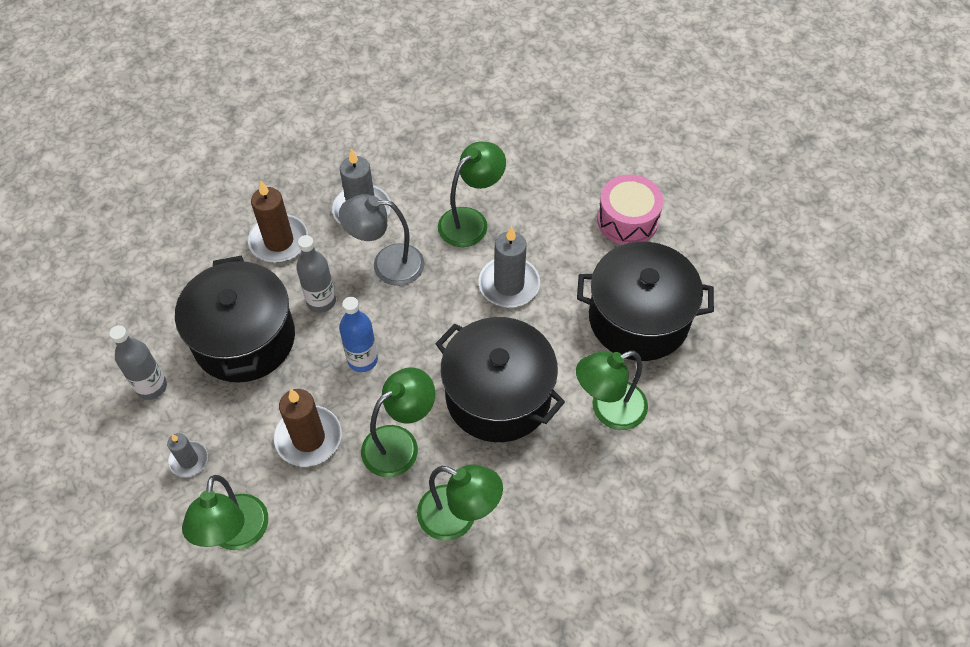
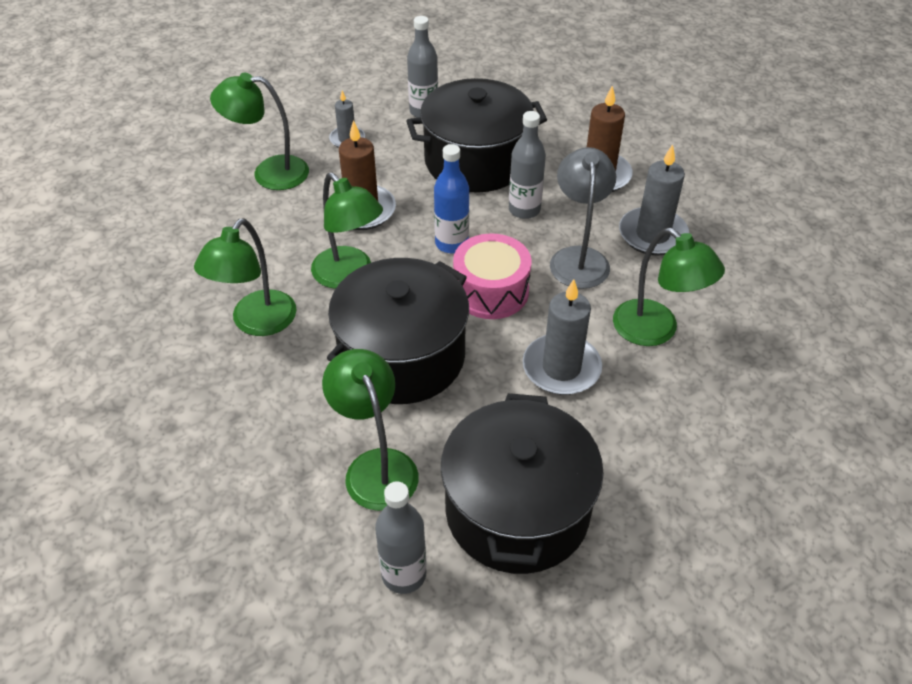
camera: 90 degrees right, 10 degrees down
pink drum [597,175,663,245] -> pink drum moved to [453,233,532,319]
none -> grey bottle [375,481,426,594]

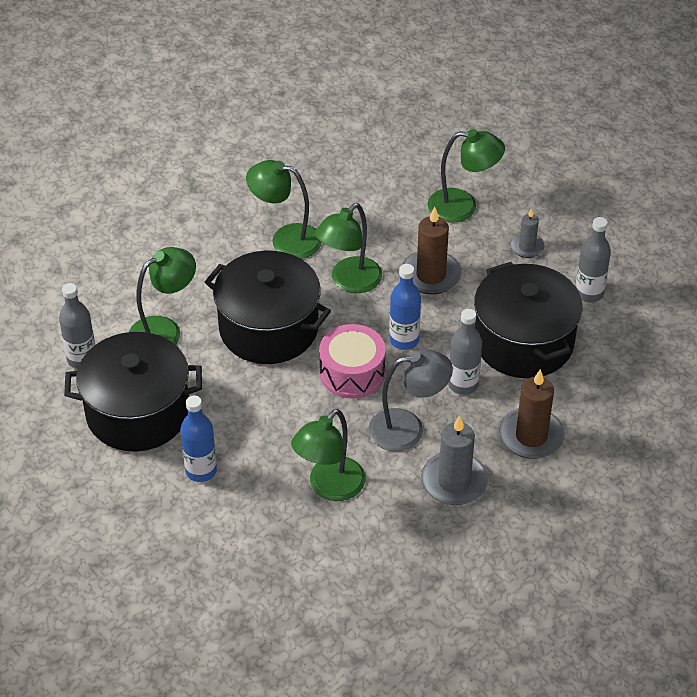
camera: 80 degrees right, 0 degrees up
green lamp [210,73,309,190] -> green lamp turned 105 degrees clockwise [428,129,505,222]
grey candle [523,279,602,395] -> none
none -> blue bottle [180,395,217,482]

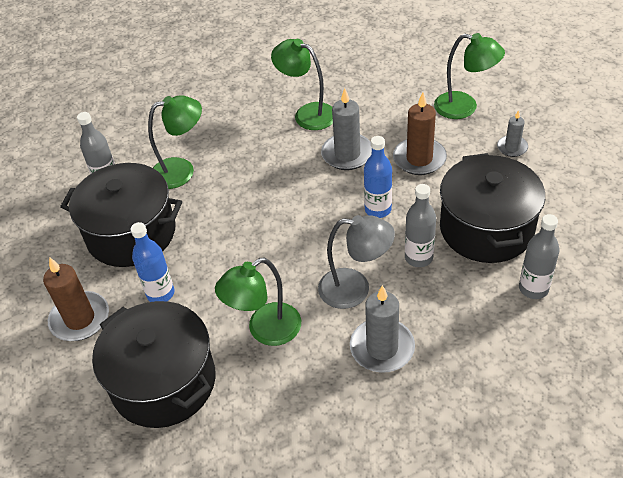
camera: 20 degrees right, 0 degrees up
black pot [205,251,331,364] -> black pot moved to [92,301,216,428]
green lamp [315,203,382,293] -> grey candle [321,88,372,170]
pink drum [319,324,386,399] -> none
brown candle [499,369,565,459] -> brown candle moved to [43,257,109,341]
grey bottle [576,217,611,303] -> grey bottle moved to [519,214,560,299]

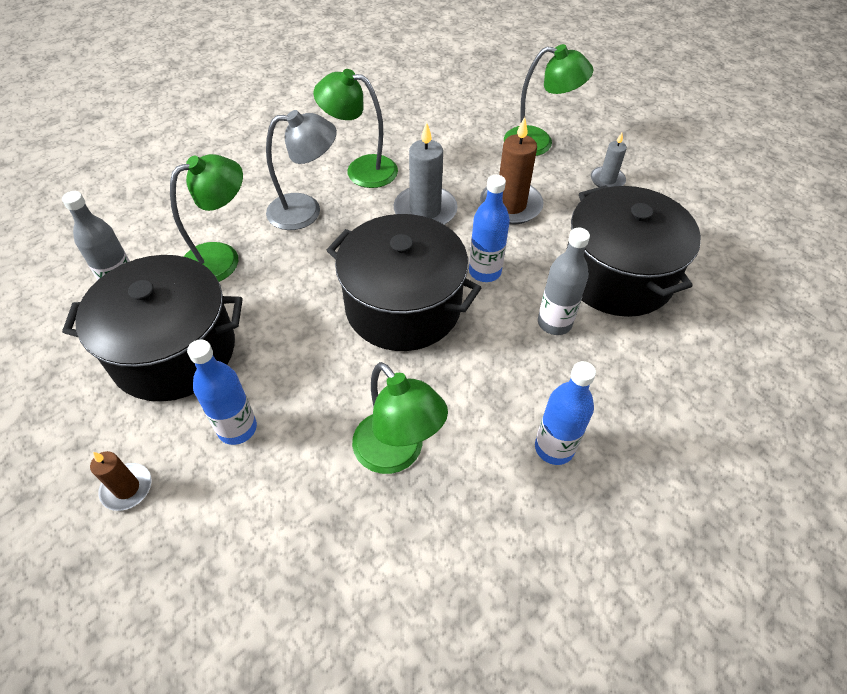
camera: 20 degrees left, 5 degrees up
brown candle [43,257,109,341] -> brown candle [90,451,151,511], size x0.58
black pot [92,301,216,428] -> black pot moved to [326,214,481,351]
green lamp [215,258,301,346] -> green lamp turned 75 degrees counterclockwise [352,362,448,474]
grey lamp [318,215,395,309] -> grey lamp moved to [266,110,337,230]
grey candle [350,285,415,373] -> blue bottle [535,361,596,465]
grey bottle [519,214,560,299] -> none

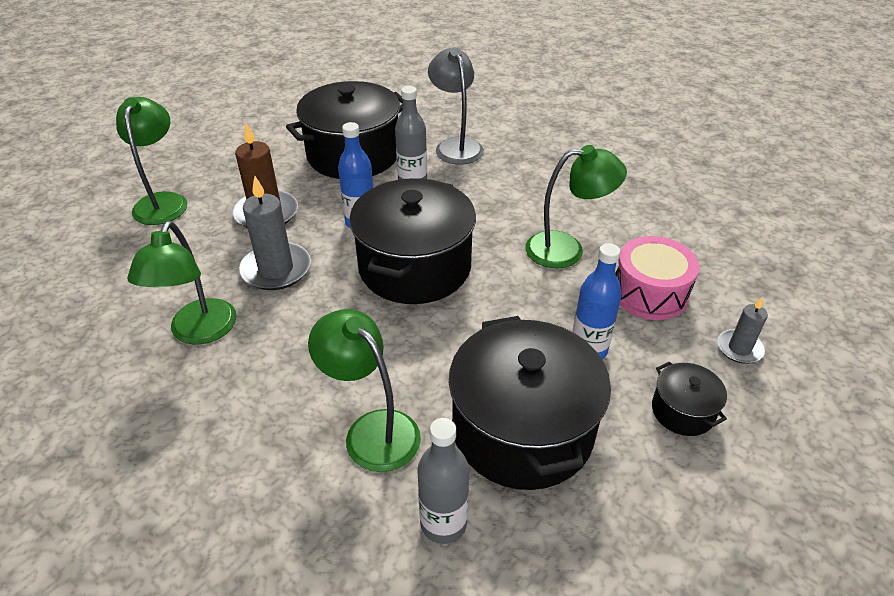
camera: 100 degrees left, 10 degrees down
brown candle [90,451,151,511] -> black pot [652,361,727,436]
grey lamp [266,110,337,230] -> grey lamp moved to [428,47,484,165]
green lamp [352,362,448,474] -> green lamp turned 45 degrees clockwise [525,145,627,269]
blue bottle [535,361,596,465] -> none
grey candle [591,133,627,187] -> grey candle moved to [717,297,768,364]
none -> pink drum [615,236,699,320]

